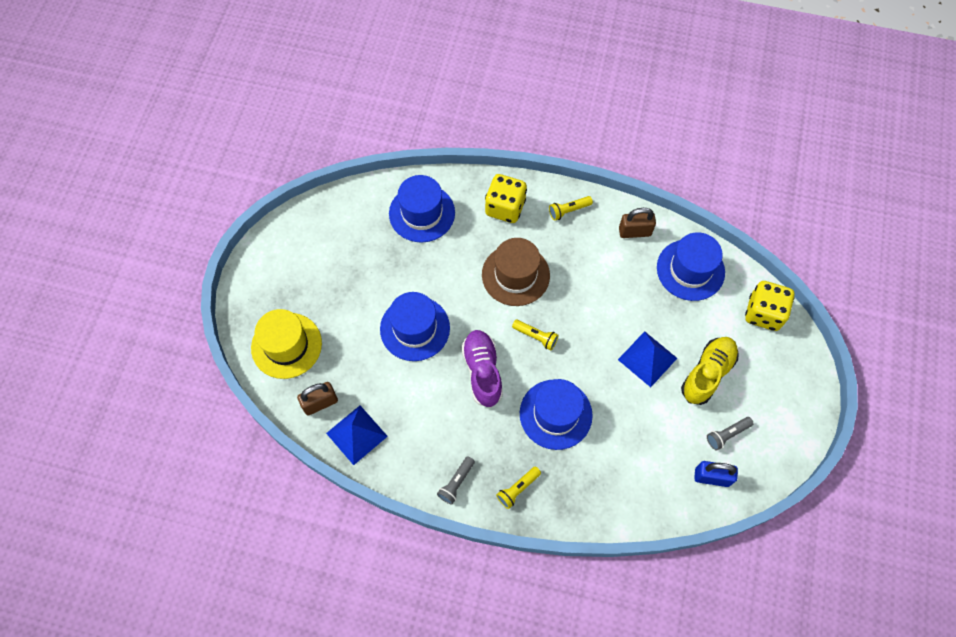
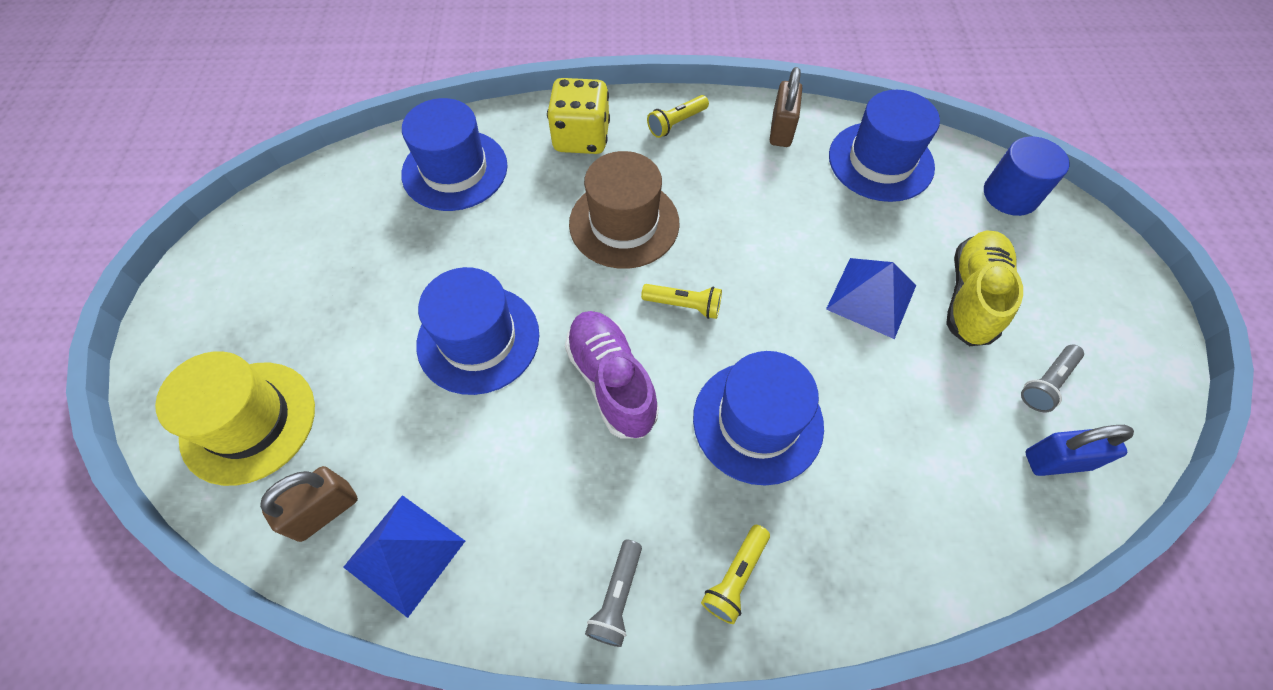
camera: 15 degrees left, 5 degrees down
brown padlock [619,208,656,238] -> brown padlock turned 60 degrees counterclockwise [770,67,802,147]
yellow dice [745,281,795,331] -> blue cylinder [984,136,1070,216]

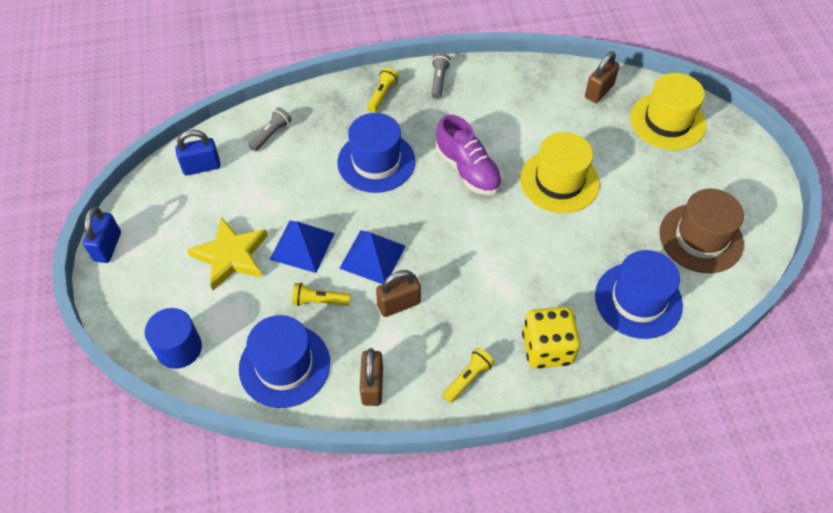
camera: 170 degrees right, 5 degrees down
blue pyramid [343,495,465,618] -> blue pyramid moved to [339,230,405,284]
blue hat [416,267,539,395] -> yellow hat [520,132,600,213]
brown hat [569,151,680,269] -> brown hat moved to [659,189,744,273]
yellow flashlight [641,284,722,319] -> yellow flashlight moved to [292,283,351,306]
yellow shoe [946,230,1023,346] -> yellow star [187,217,268,290]
grey flashlight [1021,345,1084,412] -> grey flashlight moved to [249,107,292,151]
none -> blue padlock [83,207,121,263]
none -> brown padlock [376,270,421,317]

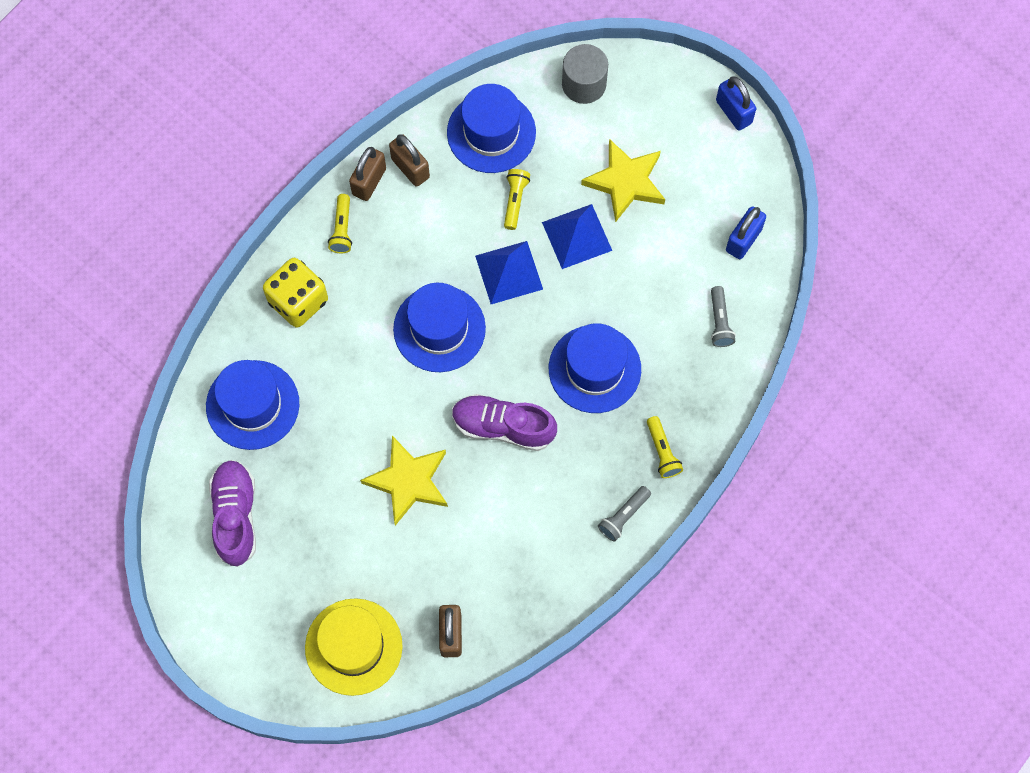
camera: 140 degrees right, 15 degrees up
blue cylinder [145,308,202,369] -> grey cylinder [562,44,608,104]
yellow flashlight [292,283,351,306] -> yellow flashlight turned 45 degrees counterclockwise [504,169,530,230]
brown padlock [376,270,421,317] -> brown padlock moved to [349,147,386,201]
grey flashlight [431,53,451,99] -> grey flashlight turned 75 degrees clockwise [598,486,651,542]
yellow hat [520,132,600,213] -> yellow star [360,436,448,526]
brown hat [659,189,744,273] -> purple shoe [209,460,256,567]
none -> blue hat [393,283,486,372]

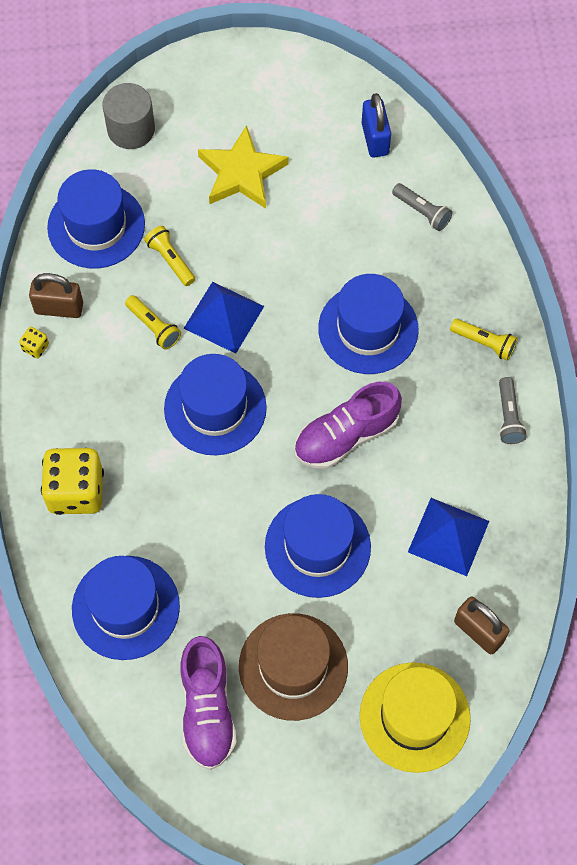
camera: 45 degrees left, 5 degrees down
purple shoe [209,460,256,567] -> purple shoe turned 135 degrees counterclockwise [180,636,236,770]
yellow flashlight [328,194,352,253] -> yellow flashlight moved to [125,295,181,350]
brown padlock [349,147,386,201] -> yellow dice [19,327,49,358]
yellow star [360,436,448,526] -> blue hat [265,494,371,598]
blue pyramid [542,204,612,269] -> blue pyramid moved to [408,498,489,576]
blue padlock [716,76,756,131] -> none
none -> brown hat [239,613,348,721]

